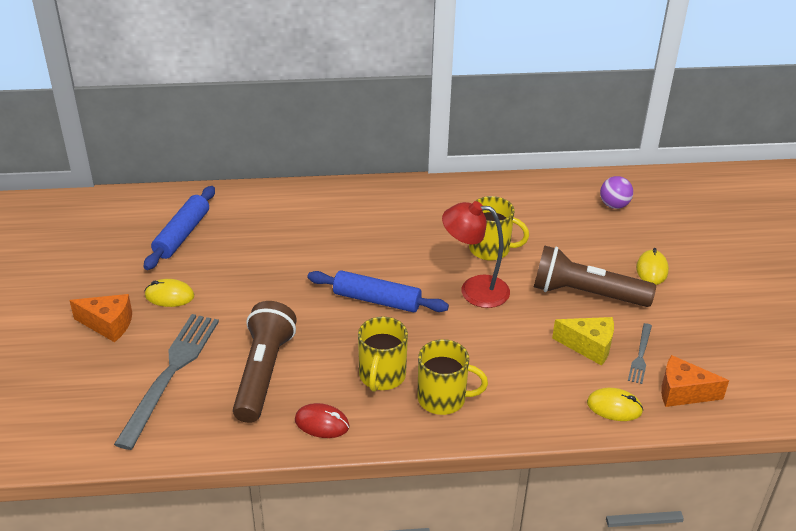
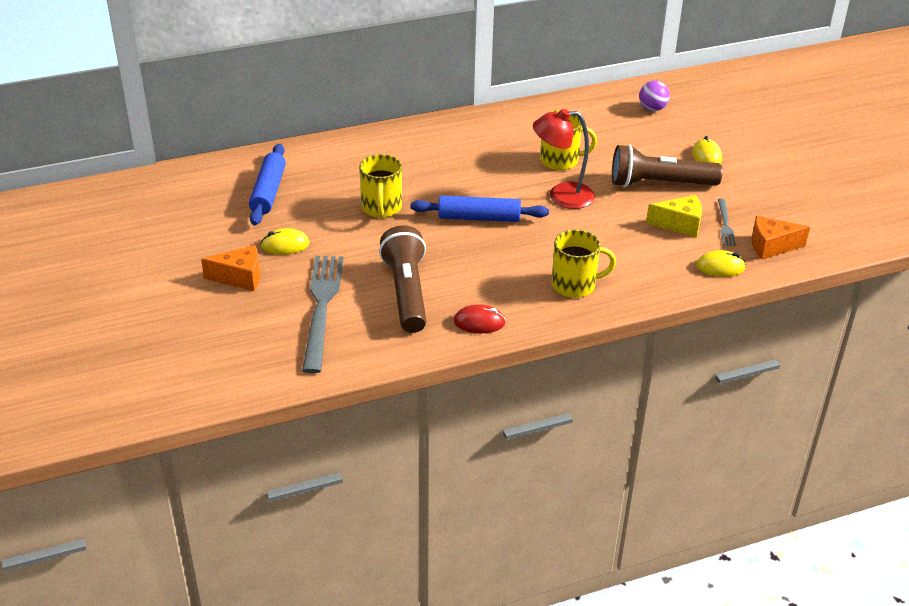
camera: 15 degrees left, 0 degrees up
yellow mug [358,316,408,392] -> yellow mug moved to [359,154,402,218]

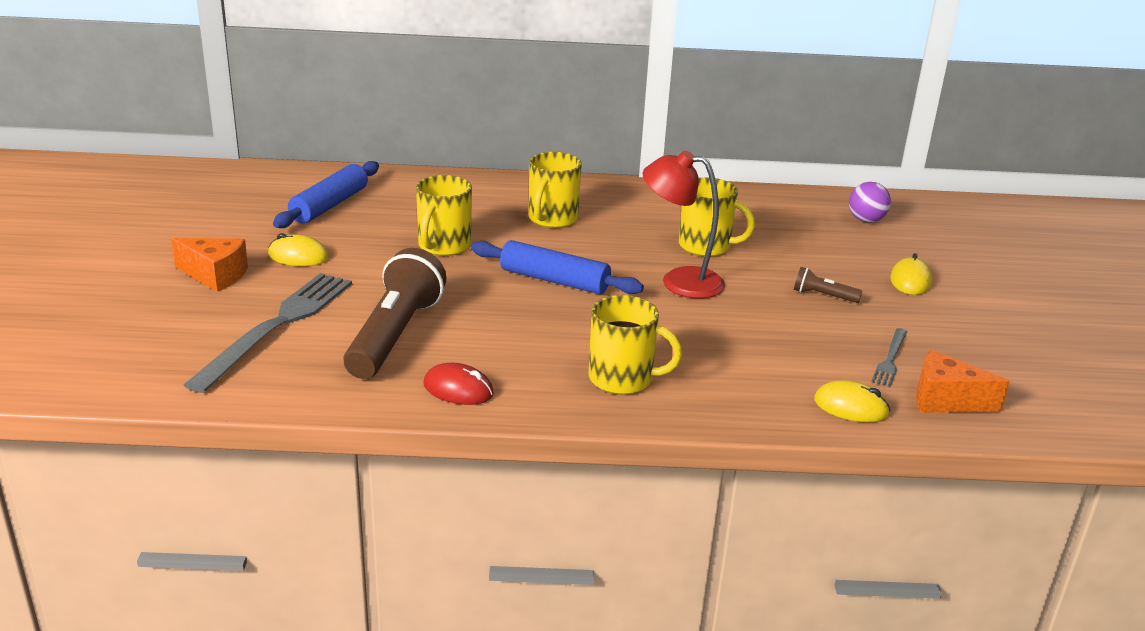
camera: 20 degrees right, 10 degrees down
brown flashlight [612,144,723,187] -> brown flashlight [794,267,863,303], size x0.44
yellow cheese [646,195,702,238] -> none
none -> yellow mug [529,152,582,228]

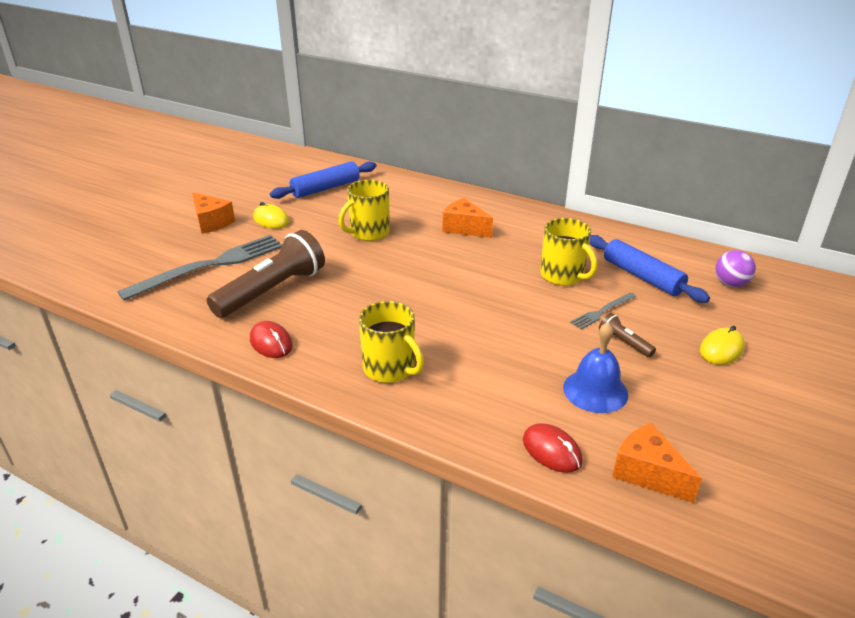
camera: 30 degrees right, 5 degrees up
blue rolling pin [471,240,644,294] -> blue rolling pin moved to [589,235,710,303]
yellow mug [529,152,582,228] -> orange cheese [443,198,493,238]
red lamp [643,151,725,298] -> none
yellow mouse [814,380,890,422] -> red mouse [523,423,583,473]
grey fork [871,328,907,387] -> grey fork moved to [570,293,636,329]
none -> blue bell [563,322,628,413]

